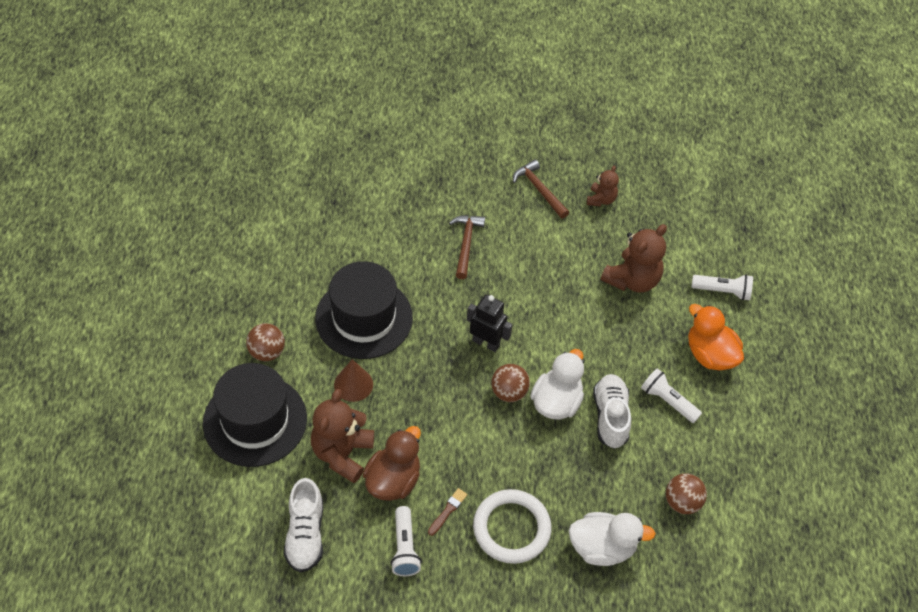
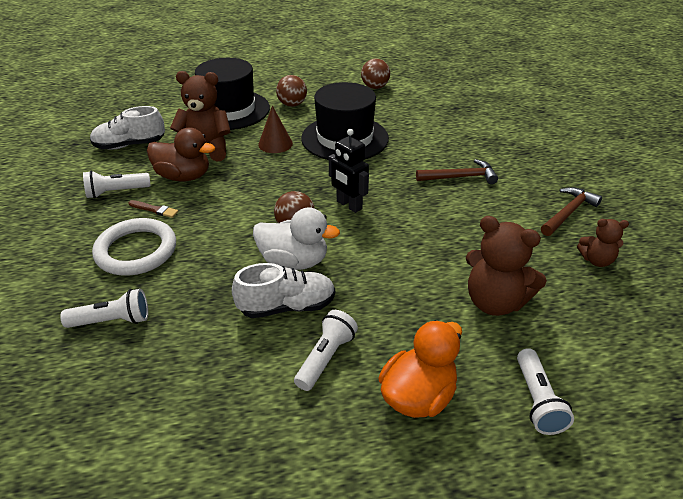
camera: 80 degrees right, 15 degrees down
black robot [467,294,513,352] -> black robot turned 120 degrees clockwise [329,129,369,213]
white duck [569,512,656,566] -> white flashlight [60,289,148,328]
brown ball [666,474,707,514] -> brown ball moved to [361,59,390,89]

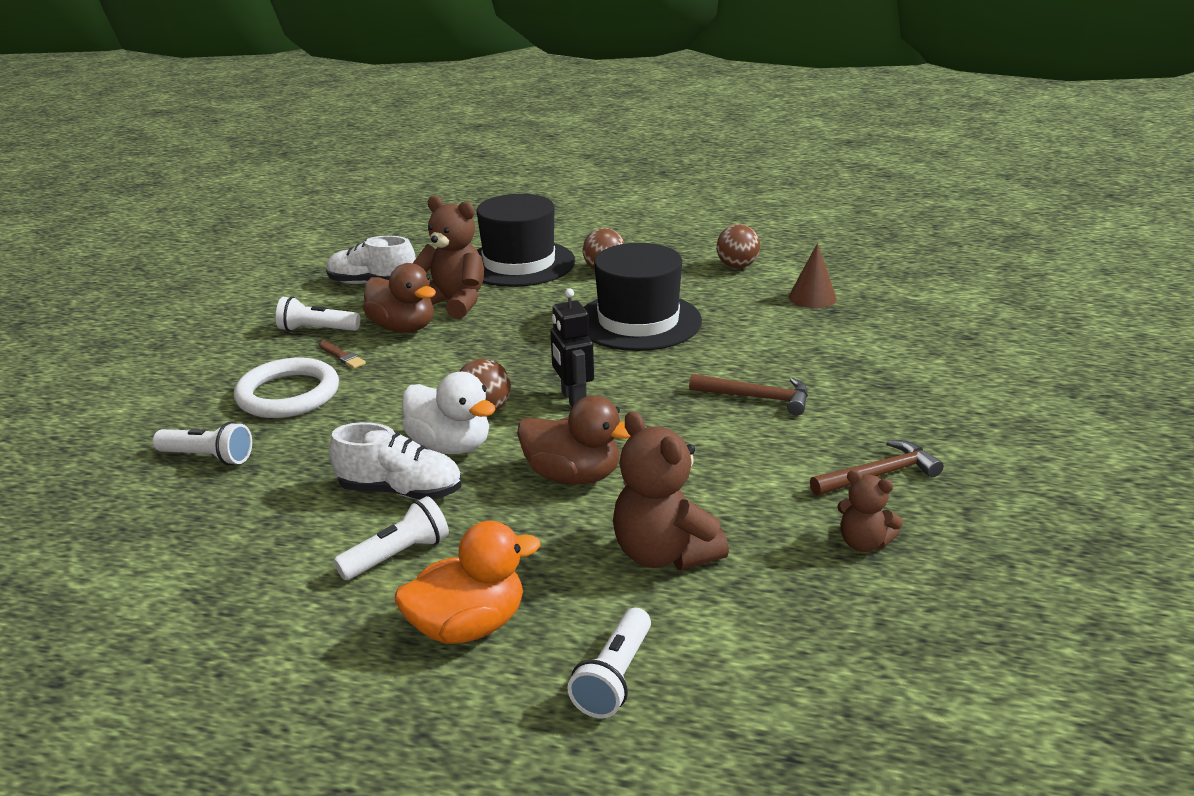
camera: 25 degrees right, 10 degrees down
brown cone [258,105,293,153] -> brown cone moved to [789,243,837,308]
none -> brown duck [517,396,631,485]

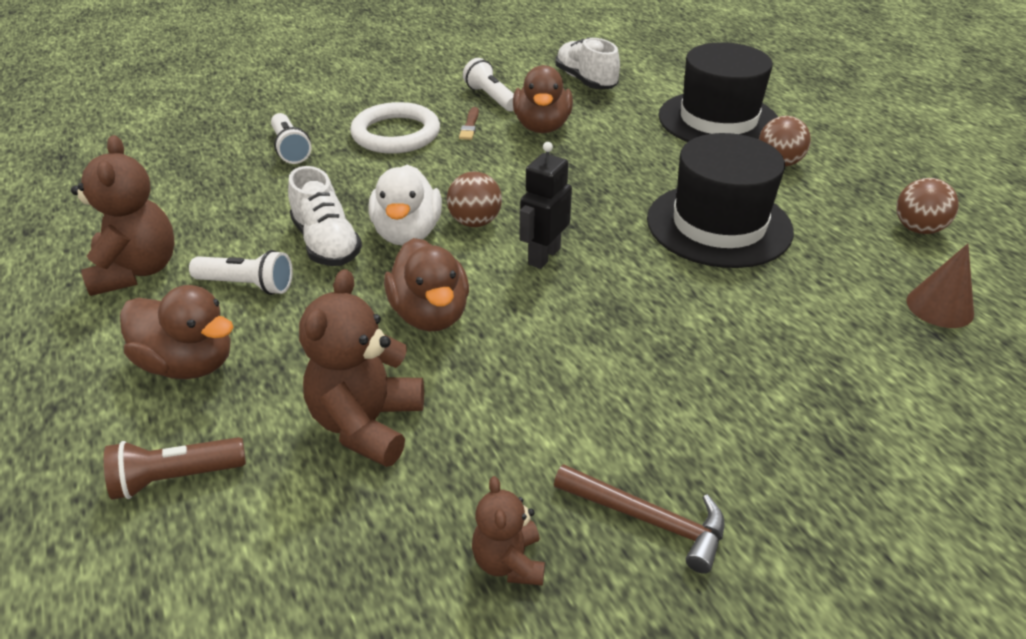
camera: 50 degrees right, 10 degrees up
orange duck [395,521,541,644] -> brown duck [120,285,234,379]
brown teddy bear [413,196,484,319] -> brown teddy bear moved to [71,135,174,296]
white flashlight [567,608,651,718] -> brown flashlight [104,437,246,499]
brown hammer [689,374,808,415] -> none

